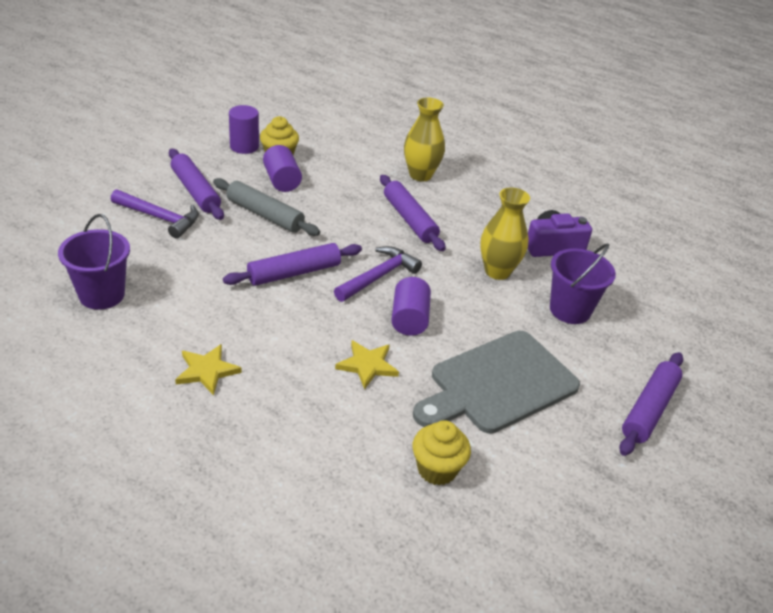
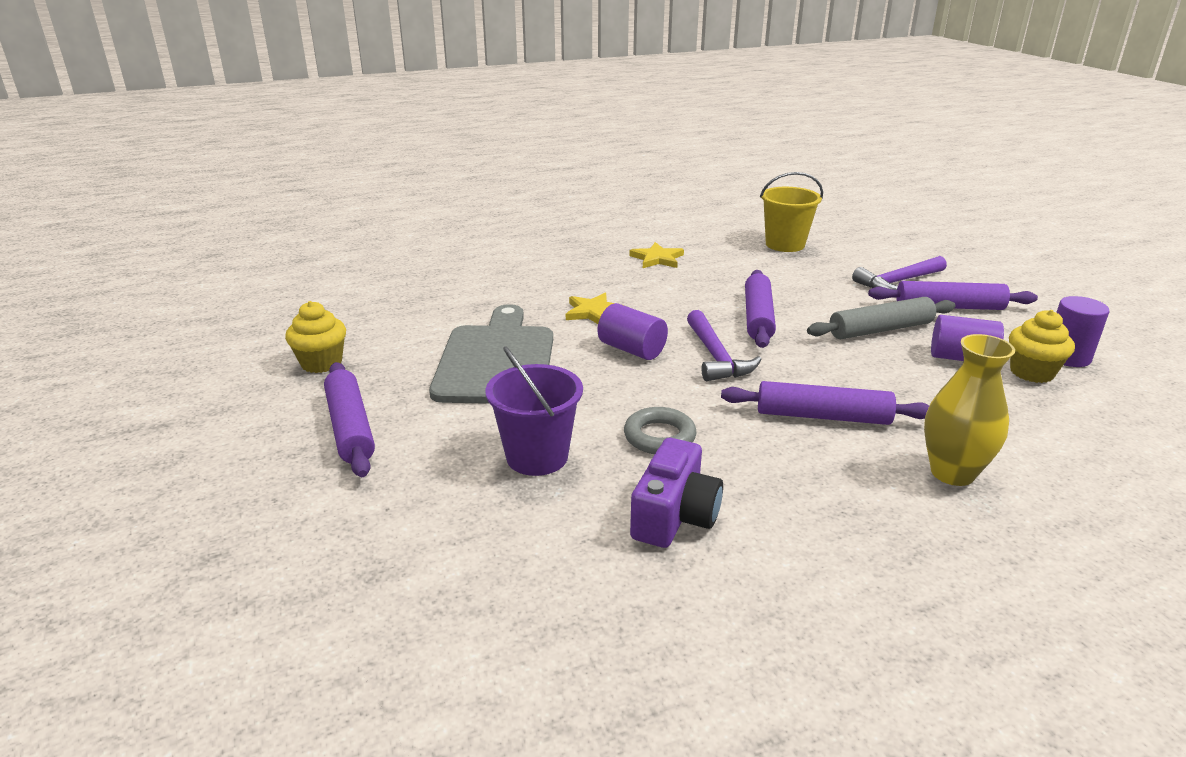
camera: 130 degrees right, 10 degrees down
purple bucket [58,214,130,310] -> yellow bucket [760,172,823,252]
yellow cupcake [412,420,471,486] -> yellow cupcake moved to [285,301,346,373]
yellow vase [480,187,530,280] -> grey ring [624,407,697,454]

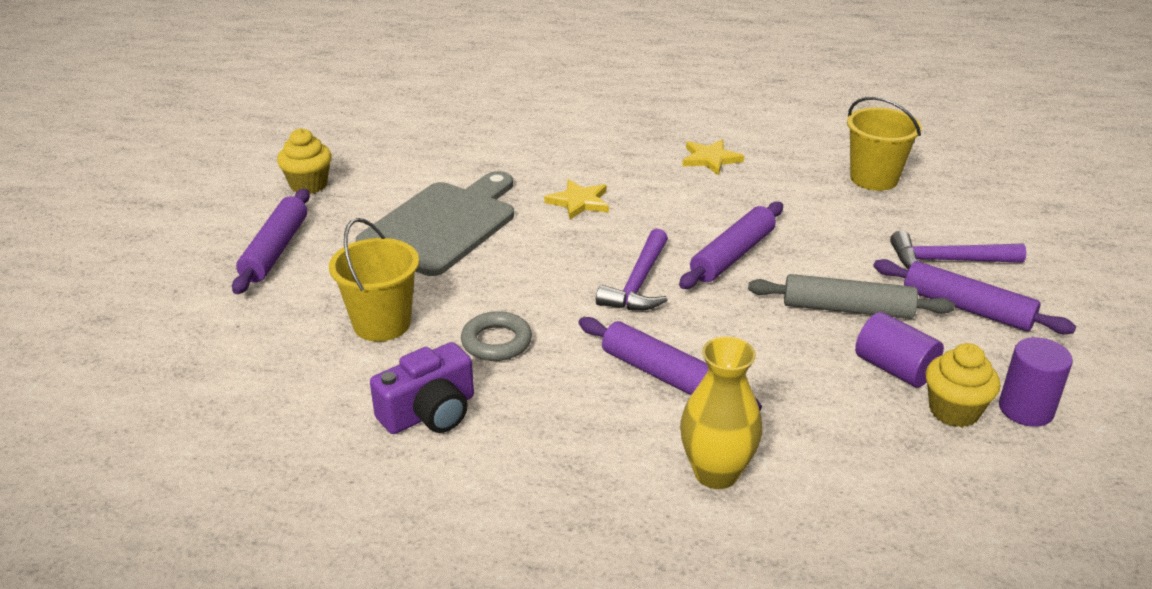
camera: 30 degrees right, 5 degrees up
purple bucket [486,346,583,476] -> yellow bucket [329,218,419,341]
purple cylinder [598,303,668,360] -> none

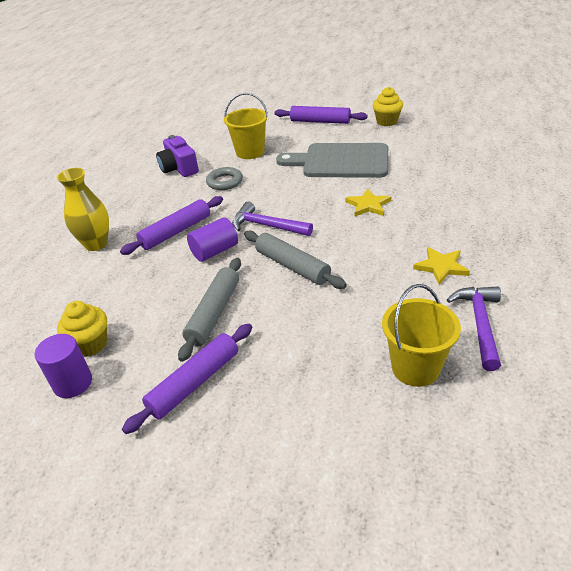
camera: 100 degrees right, 5 degrees up
grey cutting board [356,171,514,276] -> grey cutting board turned 150 degrees clockwise [276,143,388,178]
purple rolling pin [679,202,783,289] -> grey rolling pin [244,230,347,289]
purple cylinder [855,312,944,388] -> purple cylinder moved to [187,217,238,262]
purple hammer [890,230,1026,269] -> purple hammer moved to [447,286,501,371]

